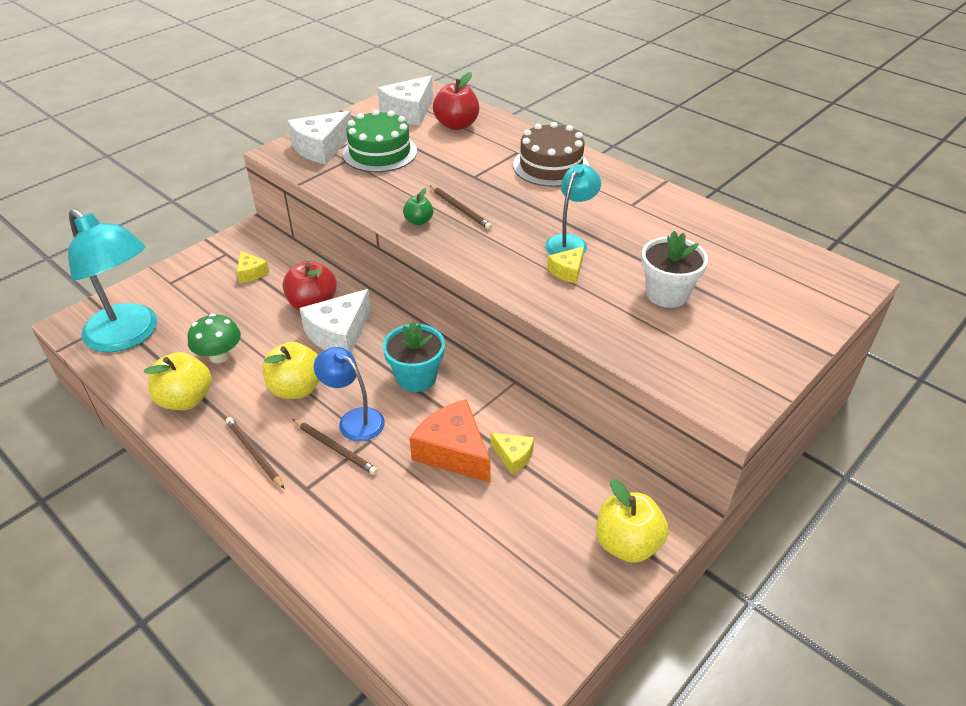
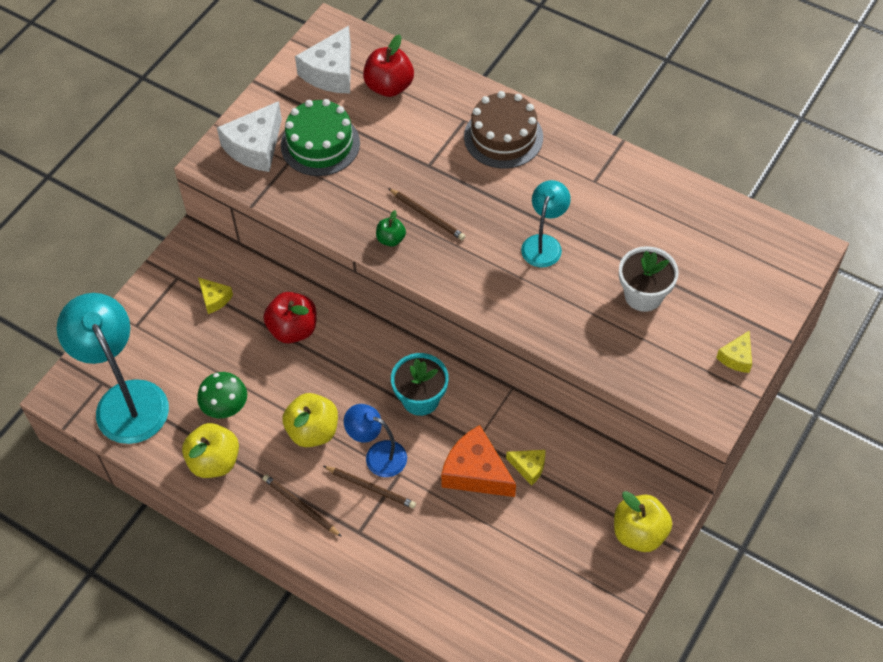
camera: 10 degrees left, 15 degrees up
turquoise lamp [68,209,157,352] -> turquoise lamp turned 150 degrees counterclockwise [57,293,169,444]
white cheese [299,289,371,353] -> none
yellow cheese [547,246,584,284] -> yellow cheese moved to [716,331,752,373]

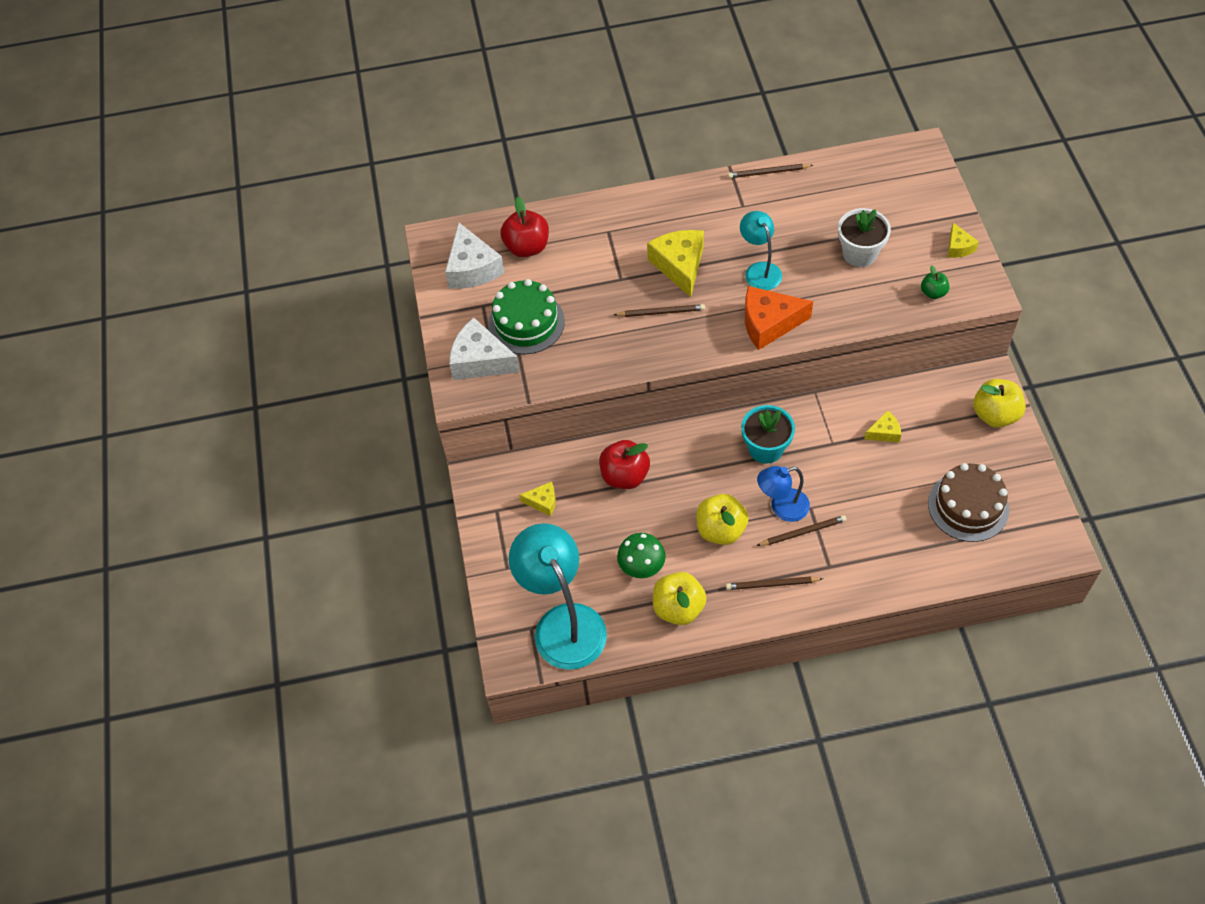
camera: 40 degrees left, 0 degrees up
turquoise lamp [57,293,169,444] -> turquoise lamp turned 45 degrees clockwise [509,523,607,670]
white cheese [217,101,282,172] -> white cheese turned 120 degrees clockwise [449,318,520,380]
green apple [376,210,406,247] -> green apple moved to [921,265,949,299]
orange cheese [441,425,516,497] -> orange cheese moved to [745,286,813,350]
brown cake [464,91,543,169] -> brown cake moved to [928,463,1009,542]
none -> yellow cheese [647,230,704,297]
none -> brown pencil [728,164,813,178]

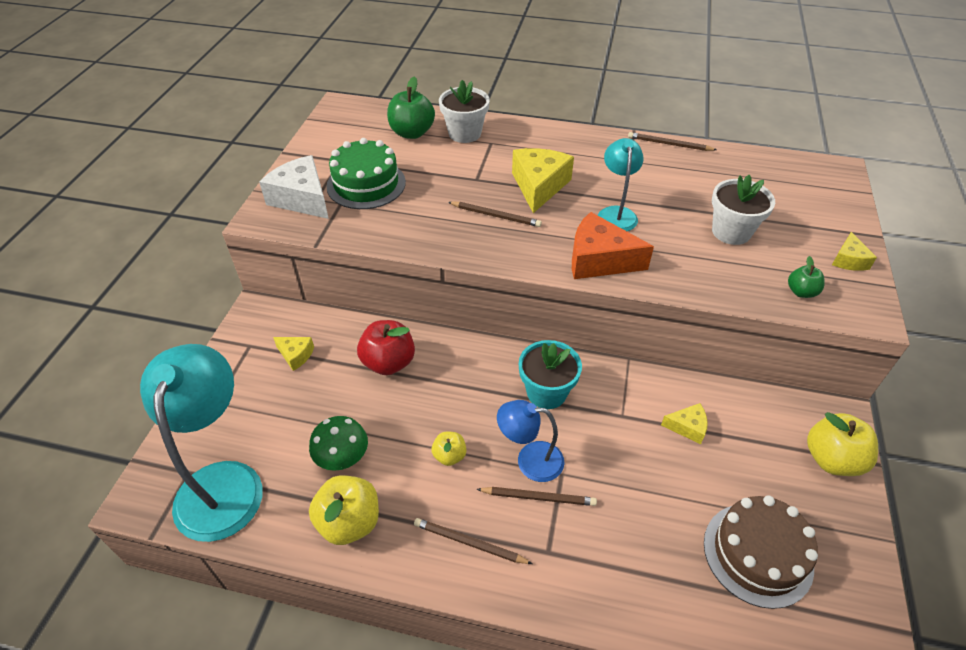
camera: 20 degrees right, 10 degrees down
white cheese [445,222,504,289] -> none
red apple [500,197,549,257] -> green apple [387,76,435,139]
yellow apple [696,494,749,545] -> yellow apple [432,432,467,466], size x0.55
none -> white flower pot [439,80,490,143]

